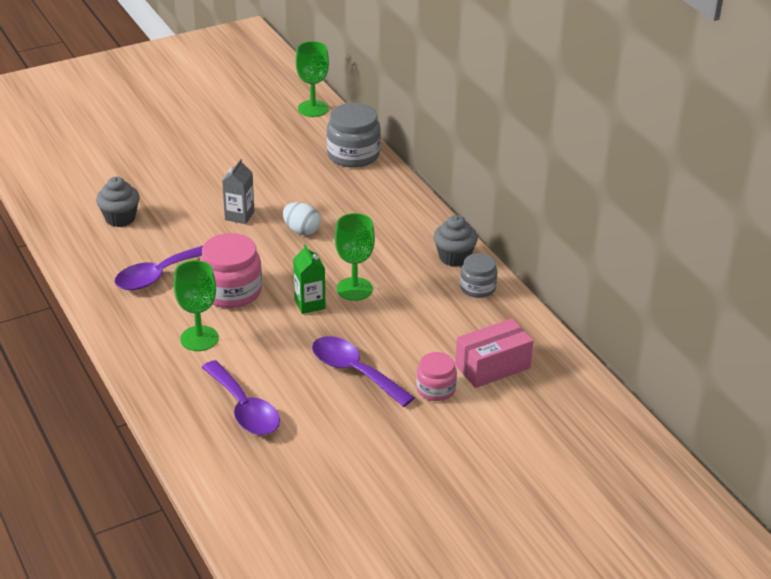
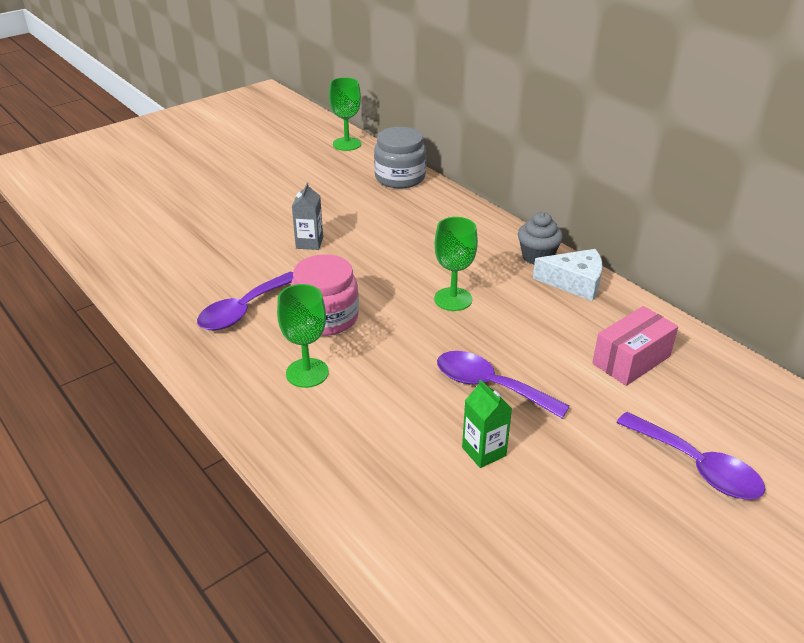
camera: 10 degrees left, 0 degrees up
grey cupcake [96,177,140,227] -> none
purple spoon [201,360,280,435] -> purple spoon moved to [616,412,765,500]
white egg [283,202,321,235] -> none
green carton [293,244,326,314] -> green carton moved to [462,380,512,468]
pink jar [416,352,457,401] -> none
grey jar [460,253,497,298] -> white cheese [533,249,602,301]

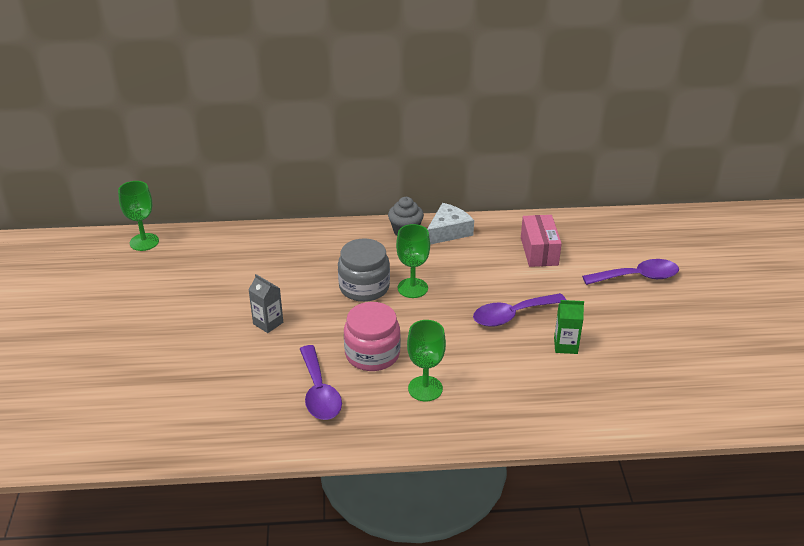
camera: 55 degrees left, 0 degrees up
grey jar [374,127,426,188] -> grey jar moved to [338,238,390,302]

